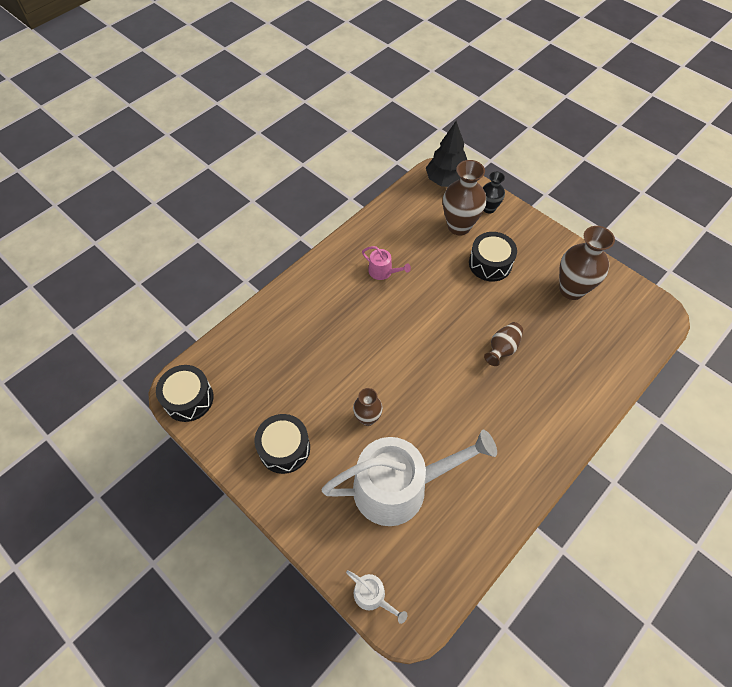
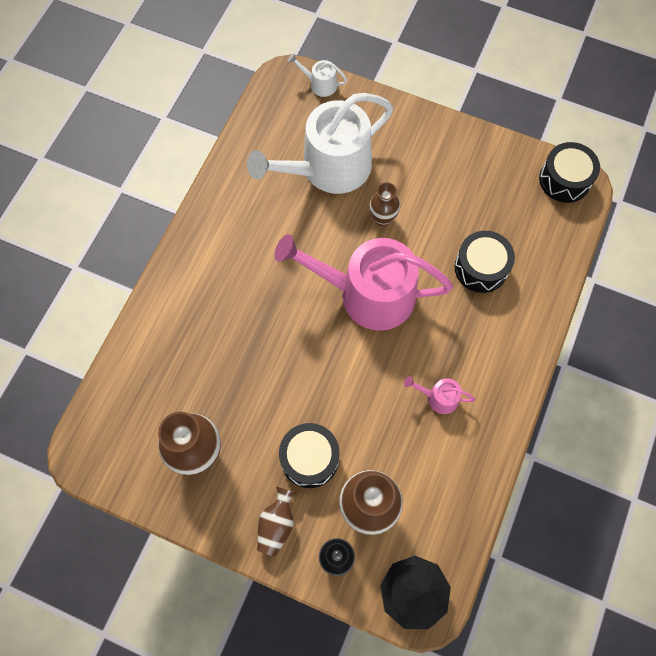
camera: 160 degrees right, 10 degrees up
black drum [254,414,310,474] -> black drum moved to [455,231,515,293]
brown vase [484,322,523,366] -> brown vase moved to [257,486,296,556]
none -> pink watering can [274,234,453,331]

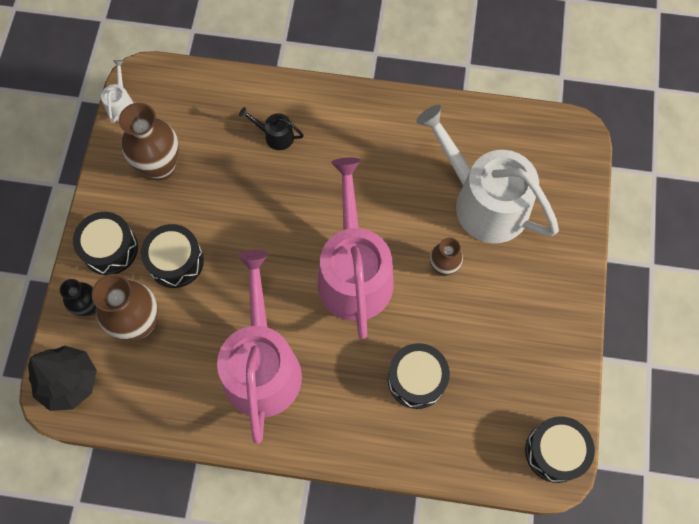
camera: 75 degrees right, 0 degrees up
brown vase [257,486,296,556] -> black drum [73,212,138,275]
white watering can [288,53,347,97] -> white watering can moved to [101,60,133,123]
pink watering can [404,376,475,414] -> pink watering can [217,250,302,444], size x2.48
none -> black watering can [239,107,304,150]

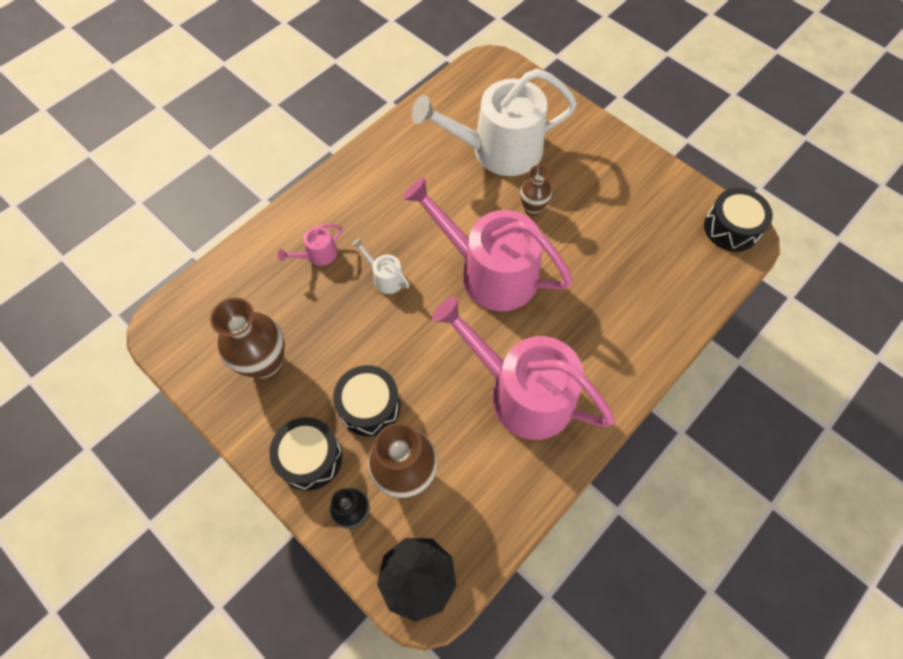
camera: 55 degrees left, 5 degrees down
white watering can [101,60,133,123] -> white watering can moved to [352,238,409,294]
black watering can [239,107,304,150] -> pink watering can [278,224,343,266]
black drum [388,343,450,409] -> none

